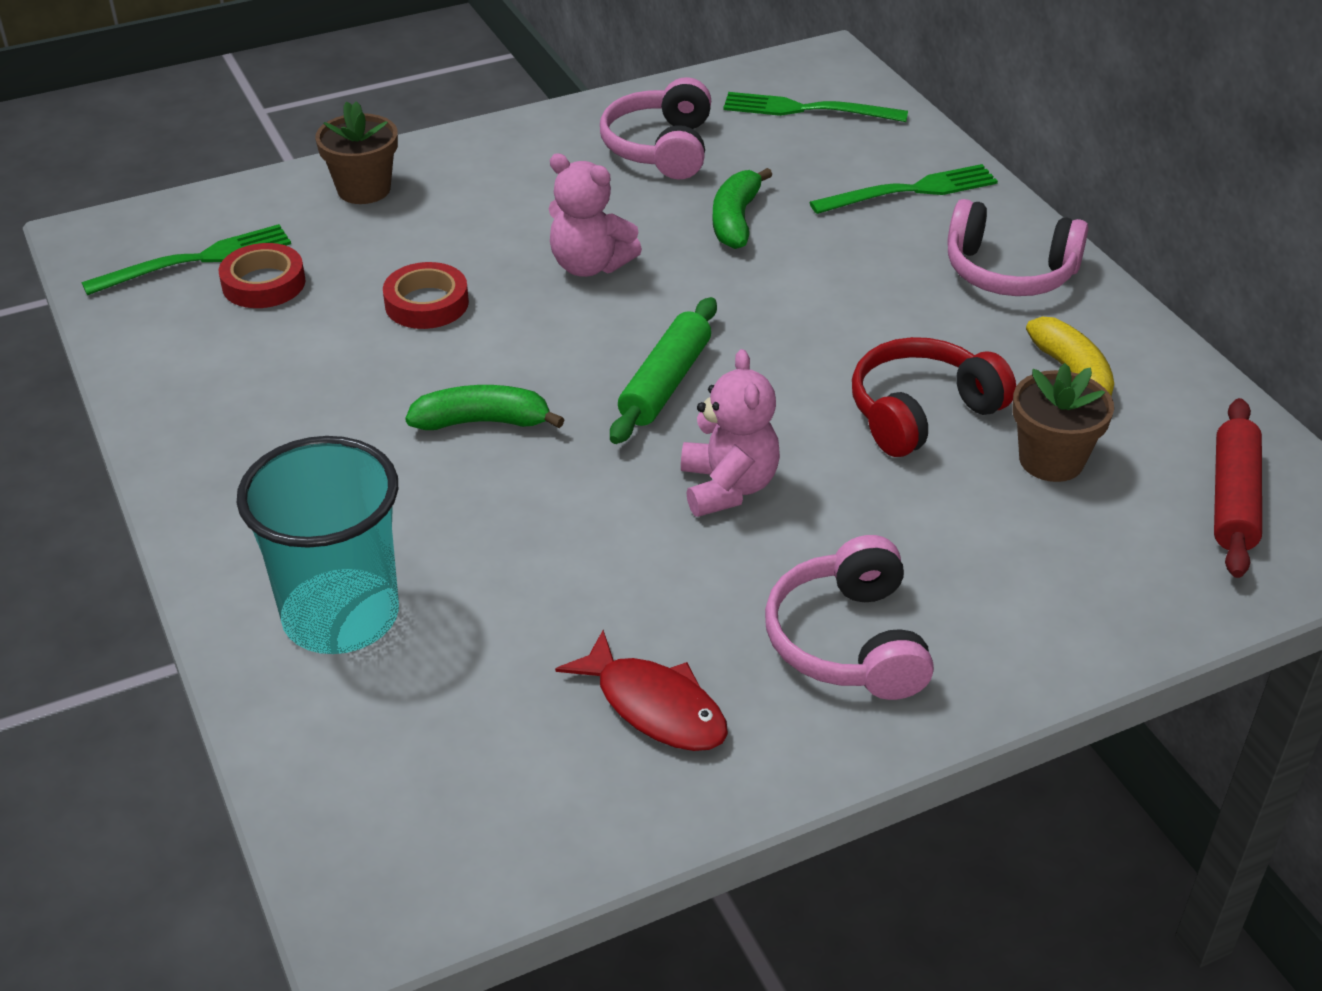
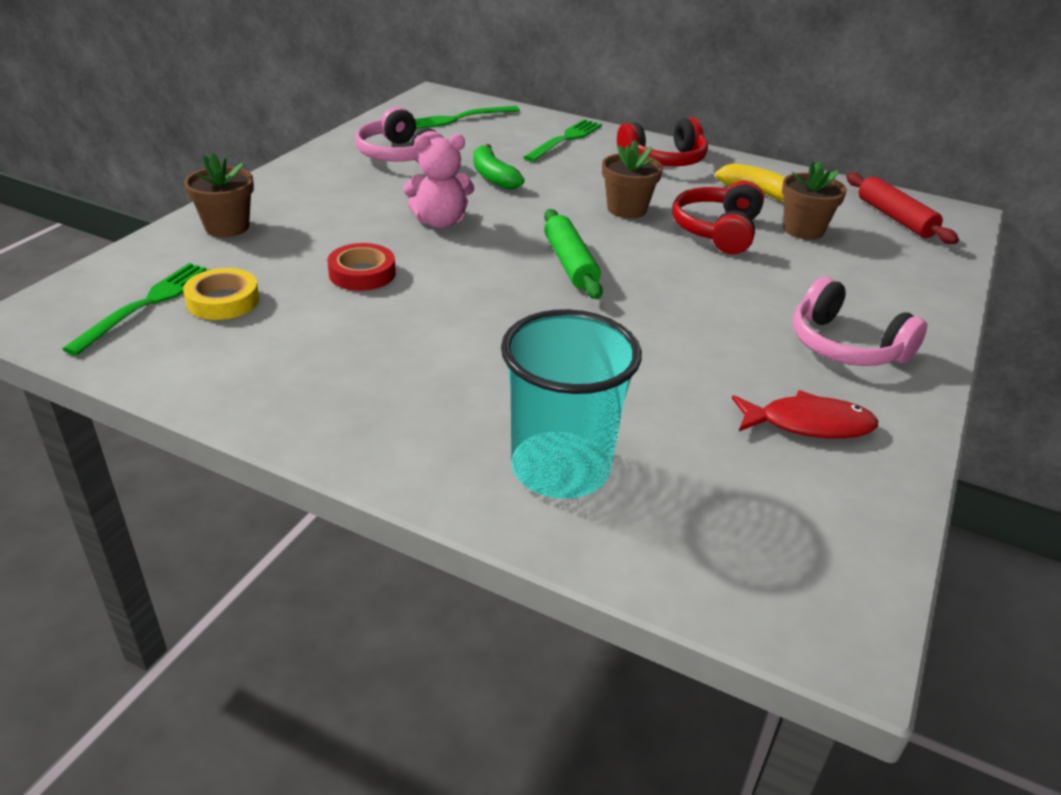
camera: 40 degrees left, 5 degrees down
red tape [219,243,306,308] -> yellow tape [183,268,260,320]
green banana [405,385,565,430] -> none
pink teddy bear [681,349,780,517] -> none
pink headphones [947,199,1088,296] -> red headphones [617,117,708,166]
none -> brown flower pot [602,140,663,218]

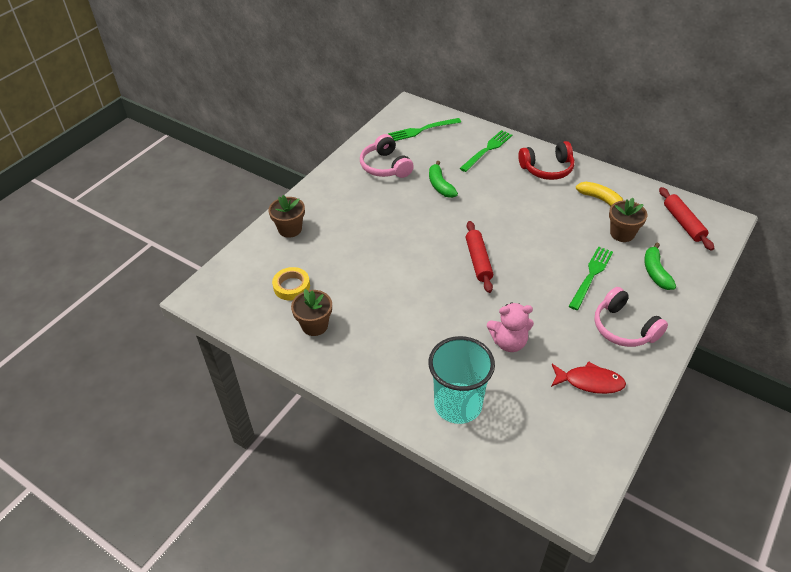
camera: 10 degrees right, 10 degrees up
green fork [62,263,212,356] -> green fork moved to [569,246,613,310]
red tape [327,243,396,291] -> none
pink teddy bear [403,134,474,228] -> pink teddy bear moved to [487,302,534,352]
green rolling pin [544,209,603,299] -> red rolling pin [466,221,493,293]
brown flower pot [602,140,663,218] -> brown flower pot moved to [291,289,332,336]
red headphones [672,181,764,254] -> none
none -> green banana [644,243,676,290]

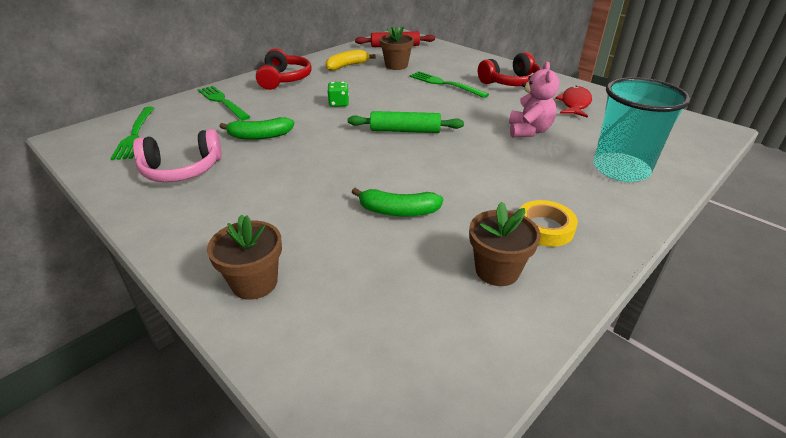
camera: 80 degrees left, 10 degrees down
yellow tape [272,267,310,300] -> yellow tape moved to [520,200,578,247]
red rolling pin [466,221,493,293] -> green rolling pin [348,111,464,133]
pink headphones [594,287,668,347] -> red headphones [478,52,542,86]
green banana [644,243,676,290] -> green banana moved to [352,188,443,217]
none -> green dice [327,82,349,107]

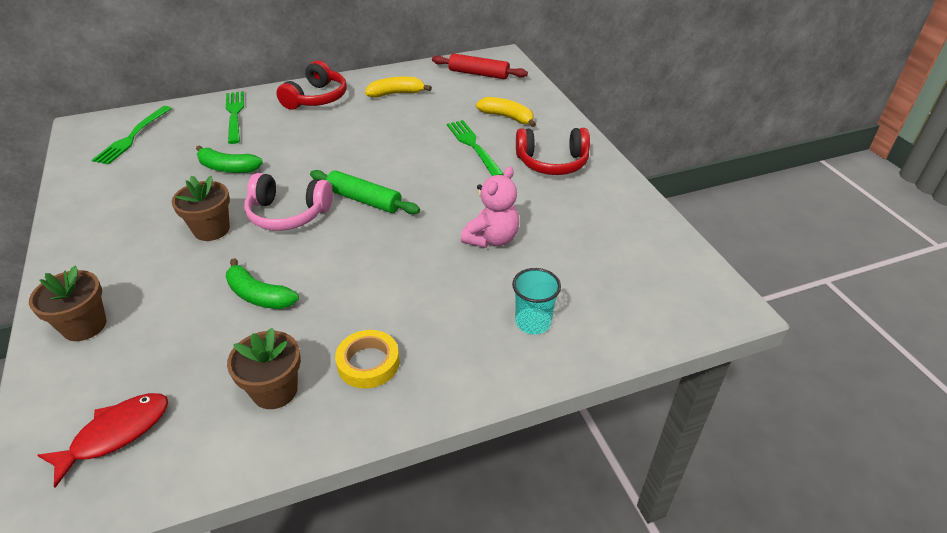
camera: 25 degrees right, 5 degrees up
pink headphones [133,129,222,182] -> pink headphones moved to [244,173,333,231]
green dice [327,82,349,107] -> none
brown flower pot [380,26,414,70] -> brown flower pot moved to [172,175,230,241]
red fish [555,86,592,118] -> red fish moved to [37,393,168,488]
turquoise cup [593,77,691,182] -> turquoise cup [512,268,561,334], size x0.54
none -> yellow banana [476,97,536,127]

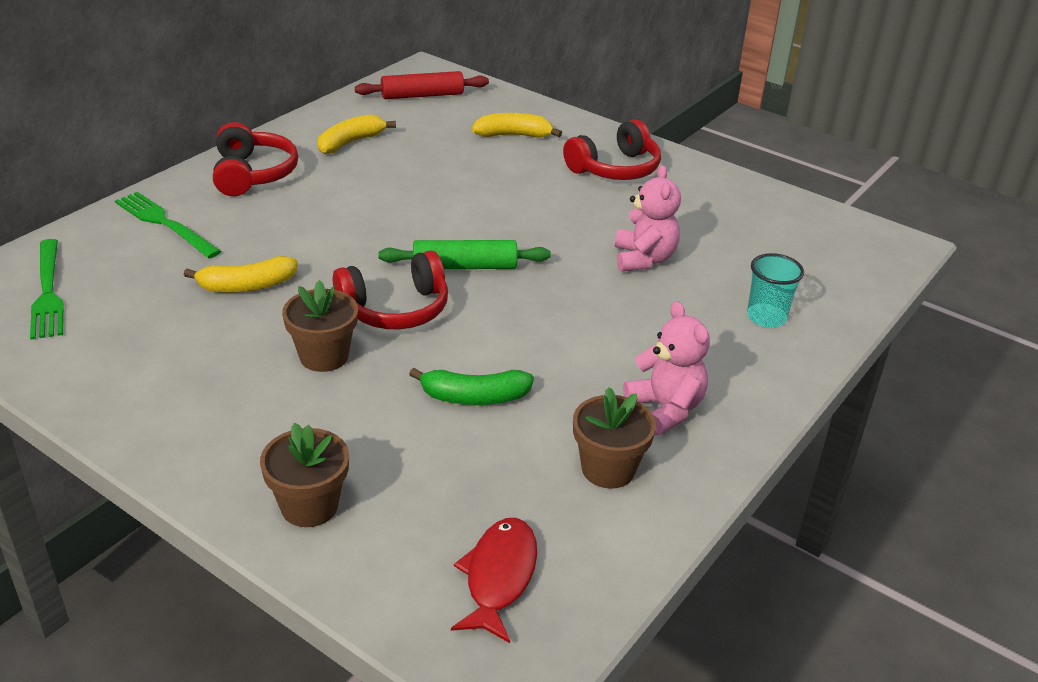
camera: 35 degrees left, 5 degrees down
green banana [196,145,263,173] -> yellow banana [184,256,298,293]
pink headphones [244,173,333,231] -> red headphones [333,250,448,329]
yellow tape [335,330,400,389] -> pink teddy bear [623,301,710,435]
green fork [447,120,504,176] -> none

